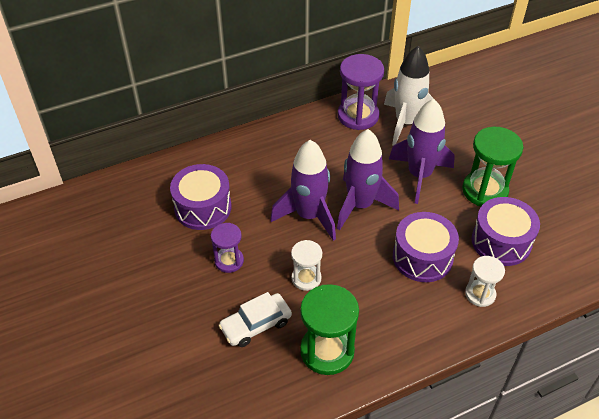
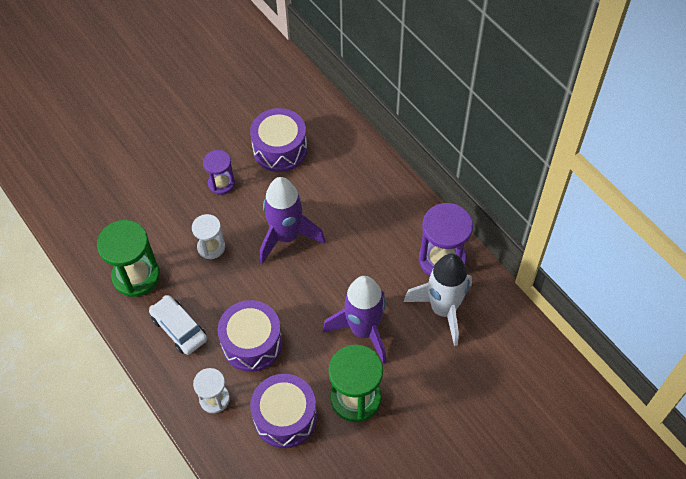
camera: 80 degrees right, 10 degrees up
white car [218,292,292,347] -> white car moved to [149,295,207,355]
purple rocket [337,129,399,230] -> none

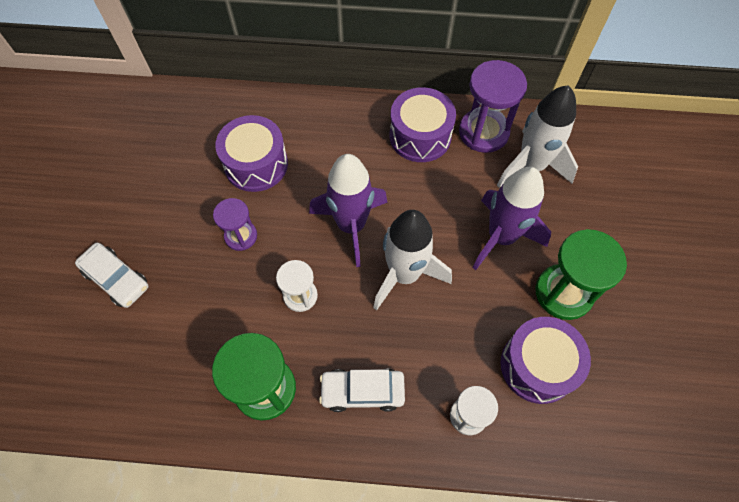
camera: 50 degrees left, 5 degrees up
purple drum [217,300,283,372] -> purple drum moved to [390,87,456,162]
none -> white car [75,243,149,308]
none -> white rocket [373,210,452,311]

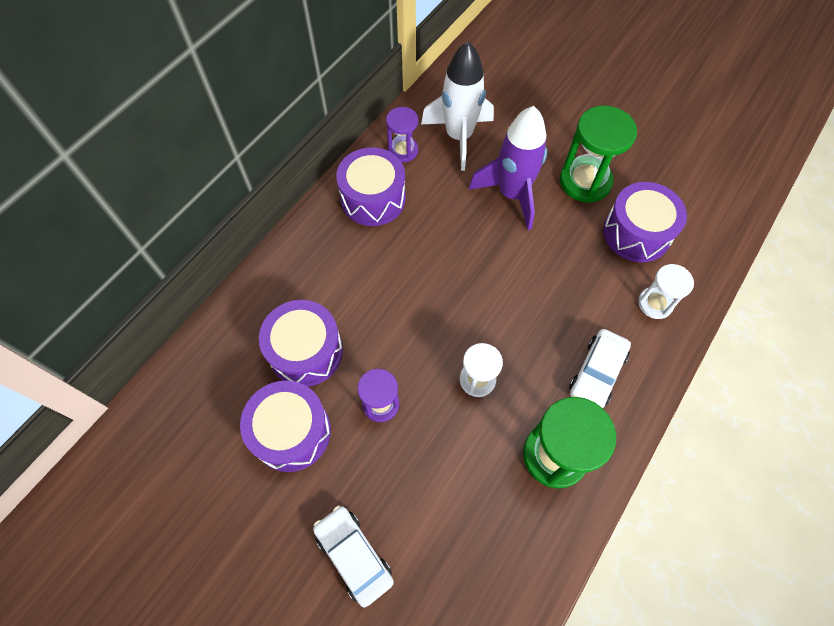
camera: 60 degrees left, 0 degrees up
white car [75,243,149,308] -> white car turned 105 degrees counterclockwise [313,505,394,607]
purple rocket [309,154,388,267] -> none
white rocket [373,210,452,311] -> none
purple hourglass [459,60,527,153] -> purple hourglass [386,107,418,163], size x0.60
none -> purple drum [240,381,331,472]

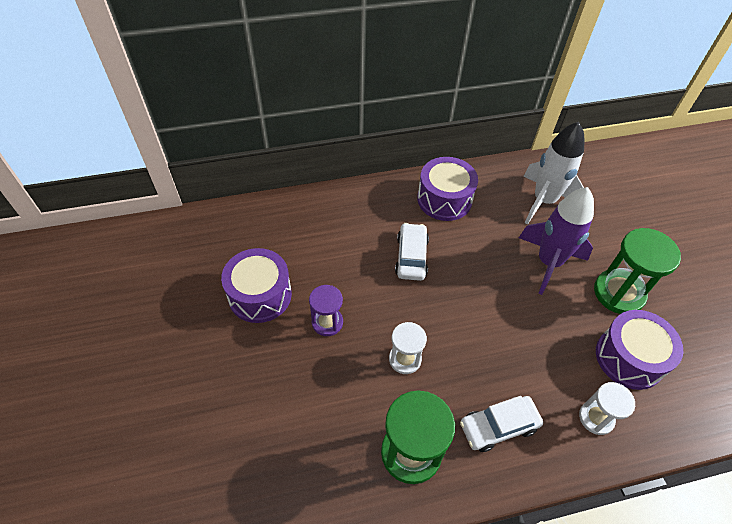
camera: 40 degrees right, 10 degrees down
purple drum [259,300,343,387] -> none
white car [313,505,394,607] -> white car moved to [395,223,429,281]
purple hourglass [386,107,418,163] -> none

